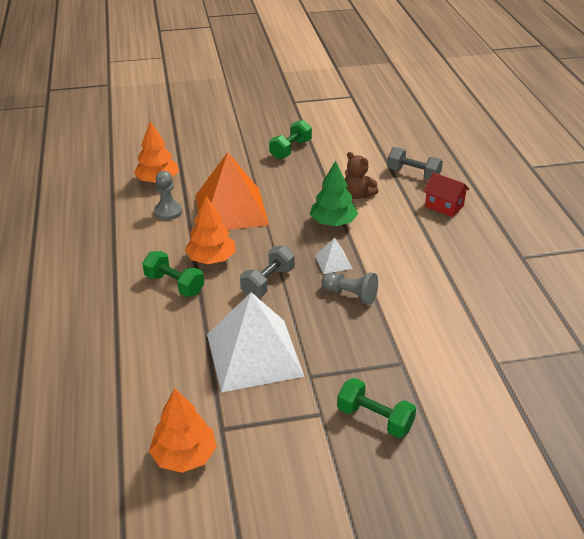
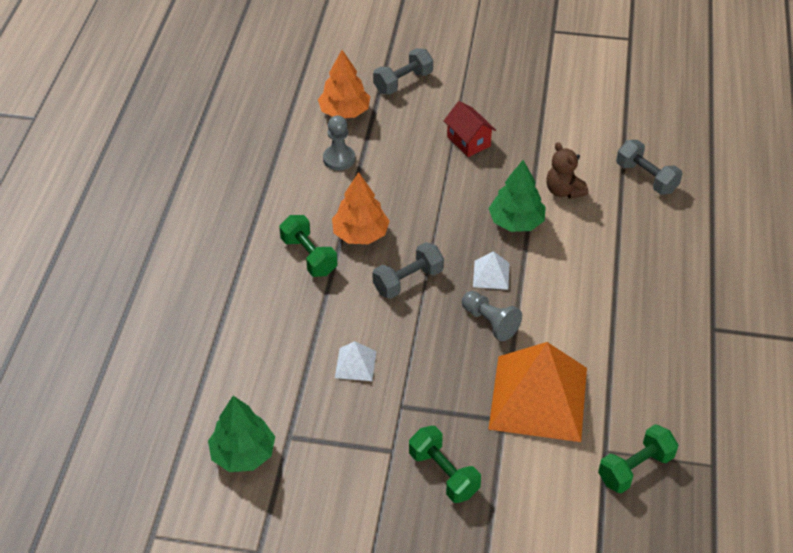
camera: 20 degrees right, 10 degrees up
orange tree [149,389,217,473] -> green tree [208,396,275,472]
orange pyramid [196,152,269,230] -> orange pyramid moved to [488,342,587,442]
white pyramid [207,292,304,393] -> white pyramid [335,341,376,381], size x0.42
green dumbbell [269,120,312,159] -> green dumbbell moved to [598,424,678,493]
red house [424,172,470,217] -> red house moved to [444,101,496,157]
none -> grey dumbbell [373,48,433,95]

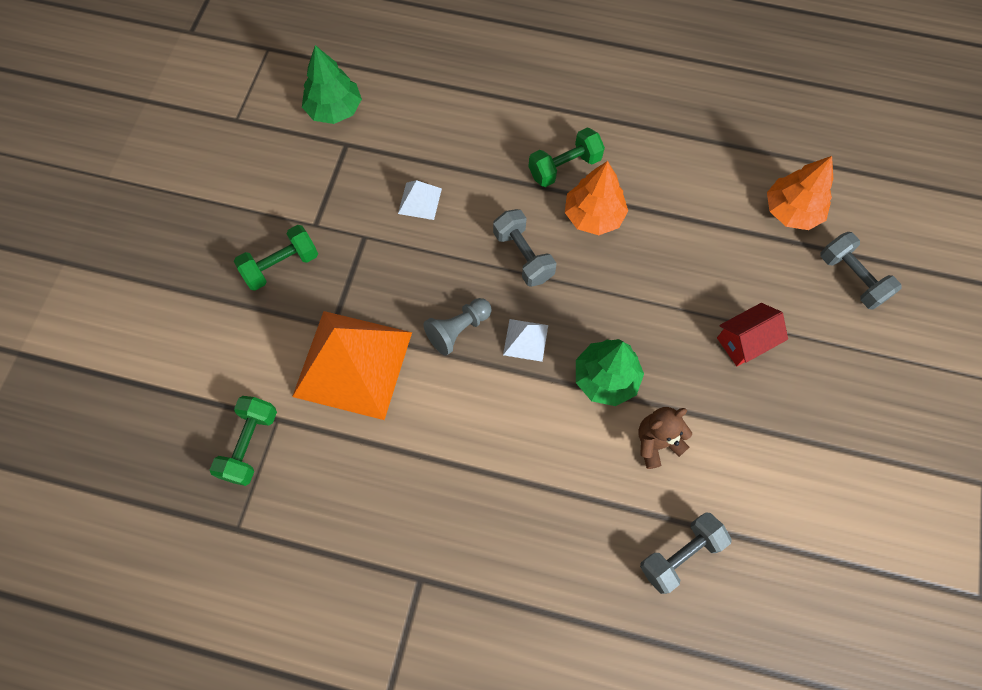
camera: 95 degrees right, 20 degrees up
grey pawn [323,116,355,170] -> none
green dumbbell [598,424,678,493] -> green dumbbell turned 45 degrees clockwise [210,396,277,486]

